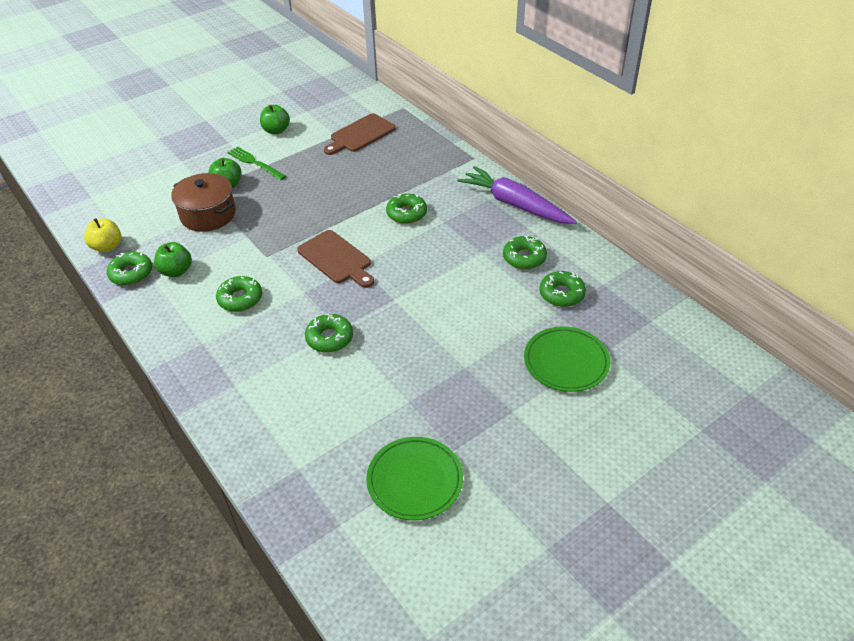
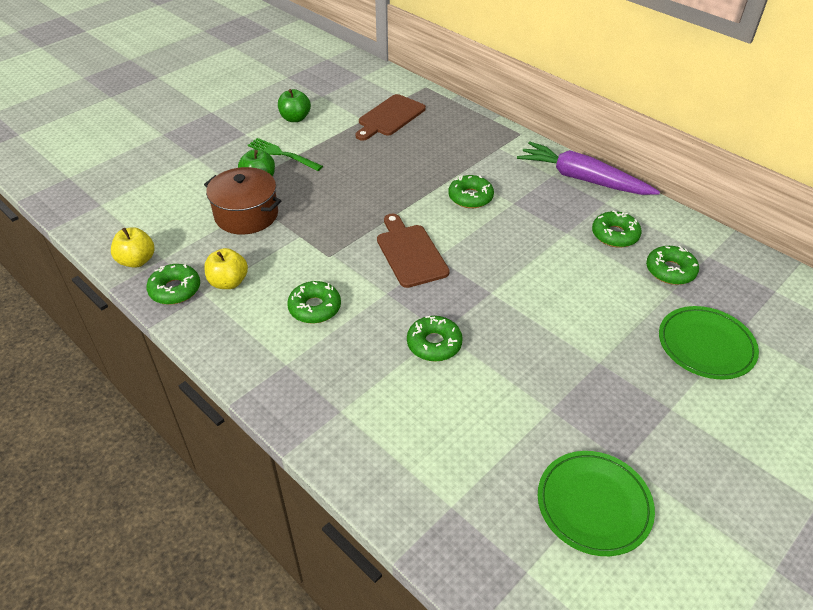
camera: 10 degrees left, 0 degrees up
green apple [154,242,192,277] -> yellow apple [204,248,248,289]
brown cutting board [297,230,374,288] -> brown cutting board turned 150 degrees counterclockwise [377,213,450,288]

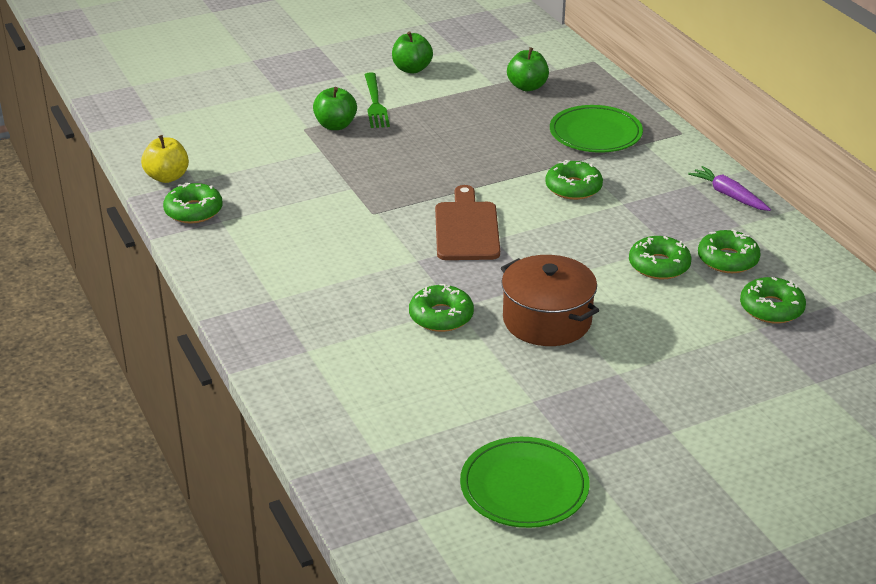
camera: 20 degrees right, 10 degrees down
brown pot [204,167,281,235] -> brown pot moved to [501,255,599,346]
yellow apple [204,248,248,289] -> none
green fork [248,138,323,171] -> green fork turned 150 degrees counterclockwise [365,72,390,128]
green donut [287,281,341,324] -> green donut moved to [629,236,691,279]
brown cutting board [356,94,426,140] -> green apple [507,47,549,91]
purple carrot [517,141,660,195] -> purple carrot [688,166,771,211], size x0.52
green plate [659,306,759,379] -> green plate moved to [550,105,643,153]

